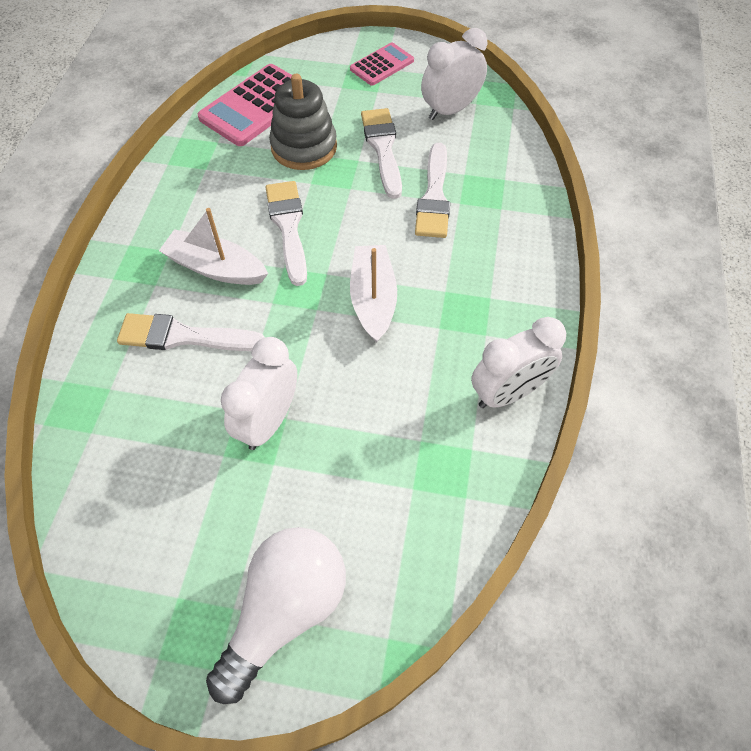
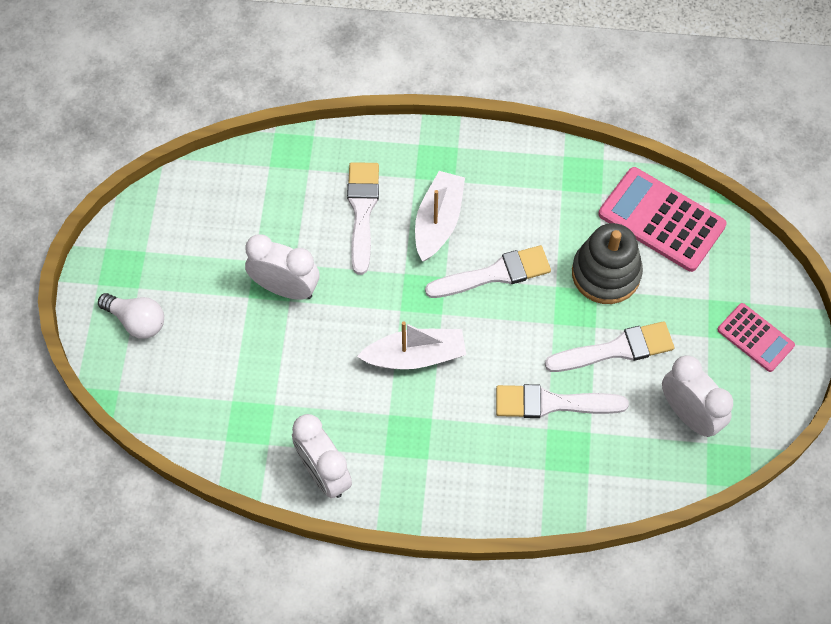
camera: 85 degrees right, 5 degrees up
white light bulb [206,527,346,704] -> white light bulb [98,293,164,339], size x0.61

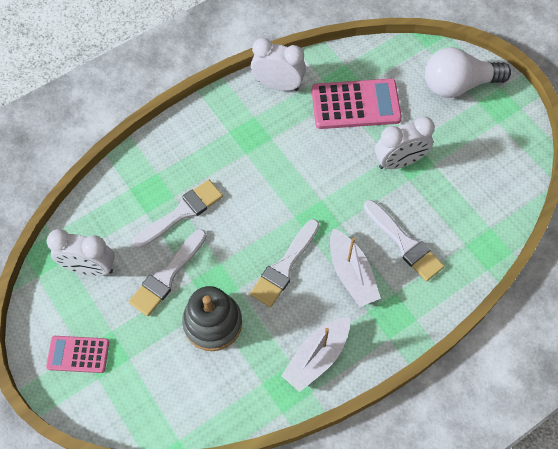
camera: 140 degrees right, 0 degrees up
white light bulb [98,293,164,339] -> white light bulb [425,47,511,98], size x1.63
white boat [357,321,466,369] -> white boat moved to [281,317,350,392]
pink calculator [598,167,727,272] -> pink calculator moved to [312,79,402,129]

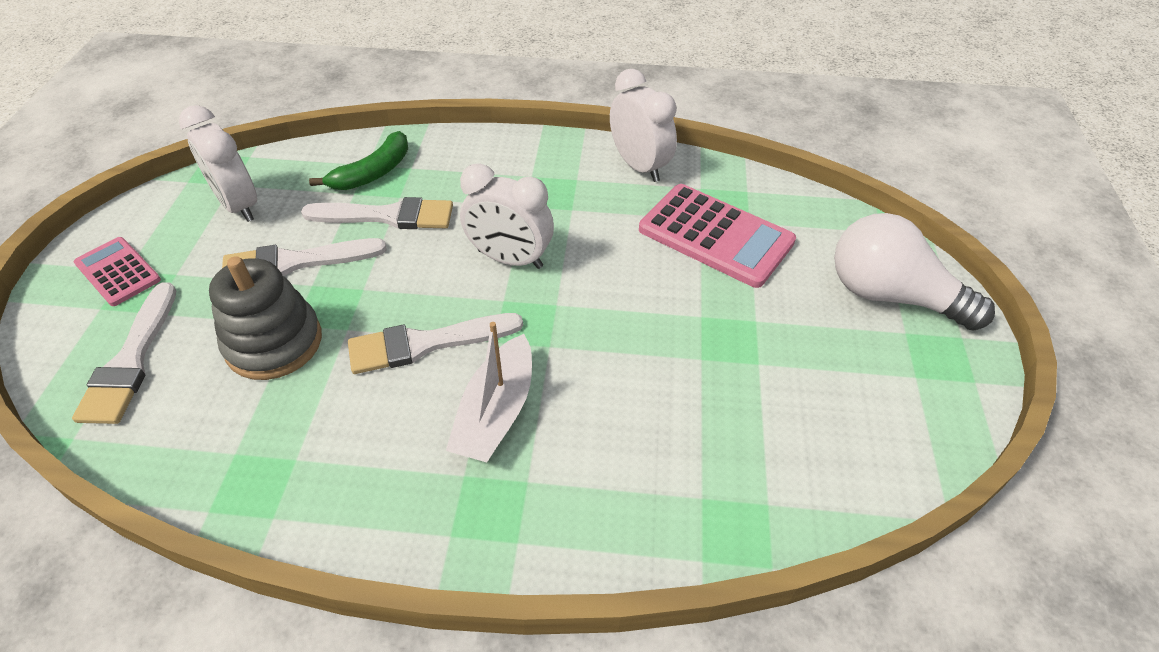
camera: 40 degrees right, 15 degrees down
white boat [281,317,350,392] -> none
white brush [364,200,444,282] -> white brush moved to [72,282,177,424]
white clock [375,116,435,169] -> white clock moved to [460,163,554,269]
none -> green banana [309,131,408,190]

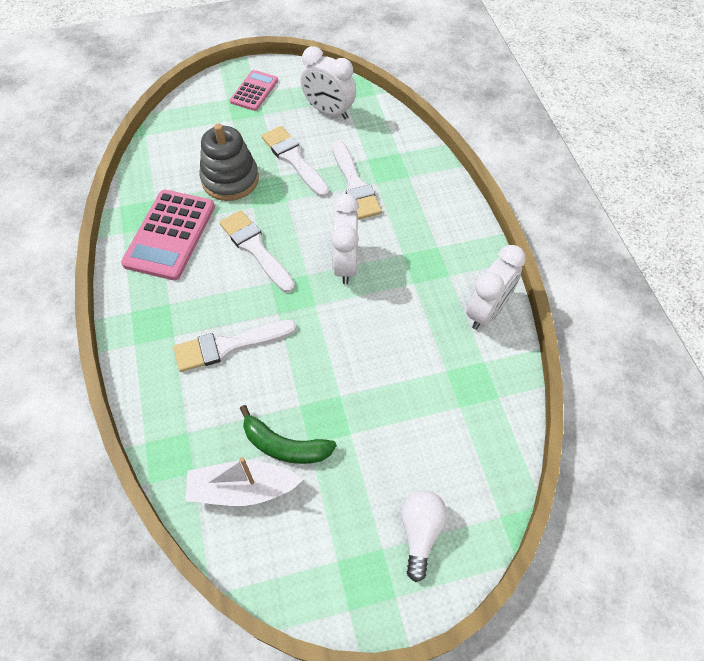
camera: 70 degrees right, 10 degrees up
white brush [72,282,177,424] -> white brush moved to [174,319,297,372]
white clock [179,105,257,222] -> white clock turned 90 degrees counterclockwise [301,46,356,119]
green banana [309,131,408,190] -> green banana moved to [240,405,337,464]
white boat [446,322,532,463] -> white boat moved to [185,457,303,506]
pink calculator [639,184,796,288] -> pink calculator moved to [121,190,215,280]
white light bulb [834,213,995,330] -> white light bulb [401,490,447,582], size x0.61

